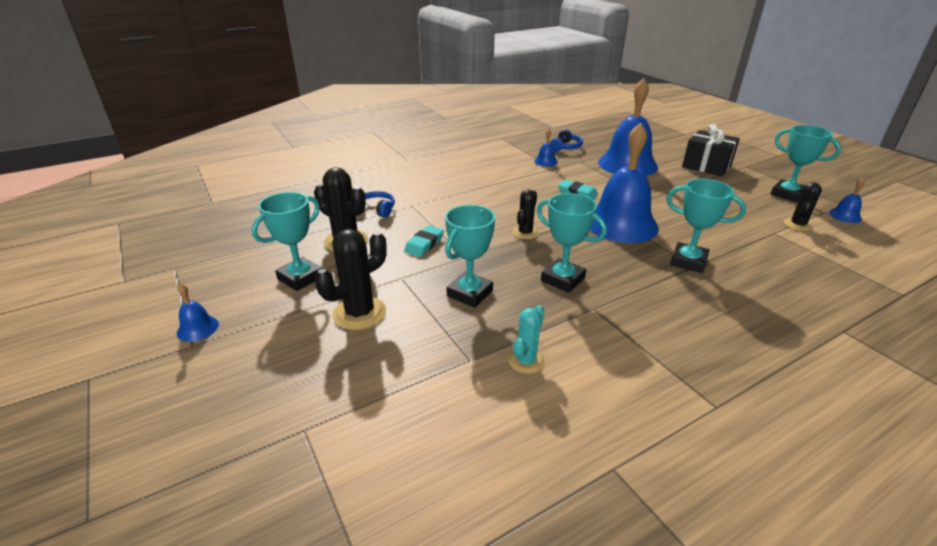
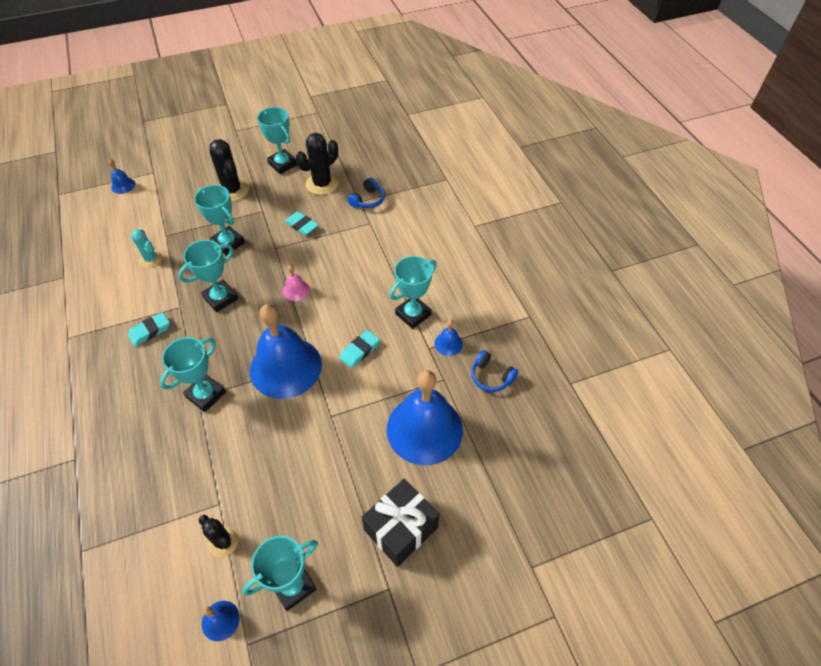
camera: 100 degrees right, 20 degrees up
blue bell [177,283,219,342] -> blue bell moved to [109,159,135,194]
black cactus [512,190,539,240] -> pink bell [283,265,310,301]
none -> turquoise eraser [128,312,170,346]
none -> turquoise trophy [390,256,437,329]

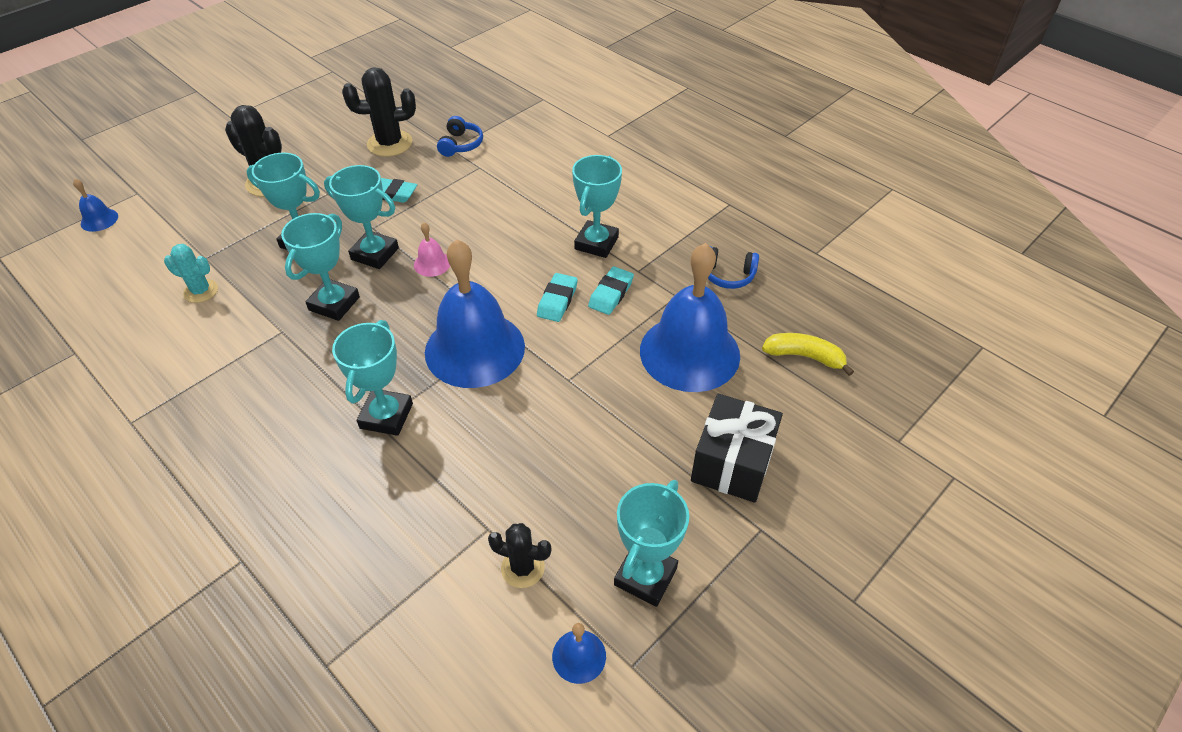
camera: 25 degrees left, 5 degrees down
turquoise eraser [128,312,170,346] -> turquoise eraser moved to [588,266,634,315]
turquoise trophy [257,107,298,174] -> turquoise trophy moved to [324,165,399,269]
black cactus [296,133,339,195] -> black cactus turned 60 degrees clockwise [342,67,416,157]
blue bell [434,320,463,356] -> none
none -> yellow banana [762,333,854,376]

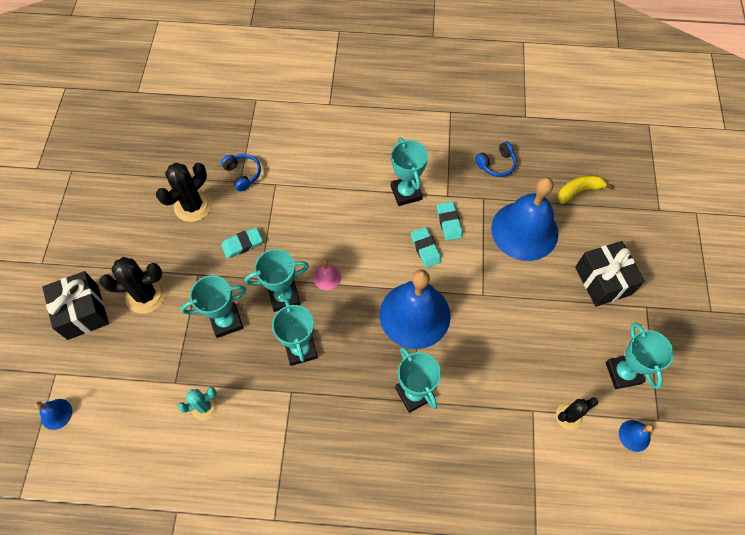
camera: 40 degrees left, 15 degrees up
none -> black gift [42,271,109,340]

